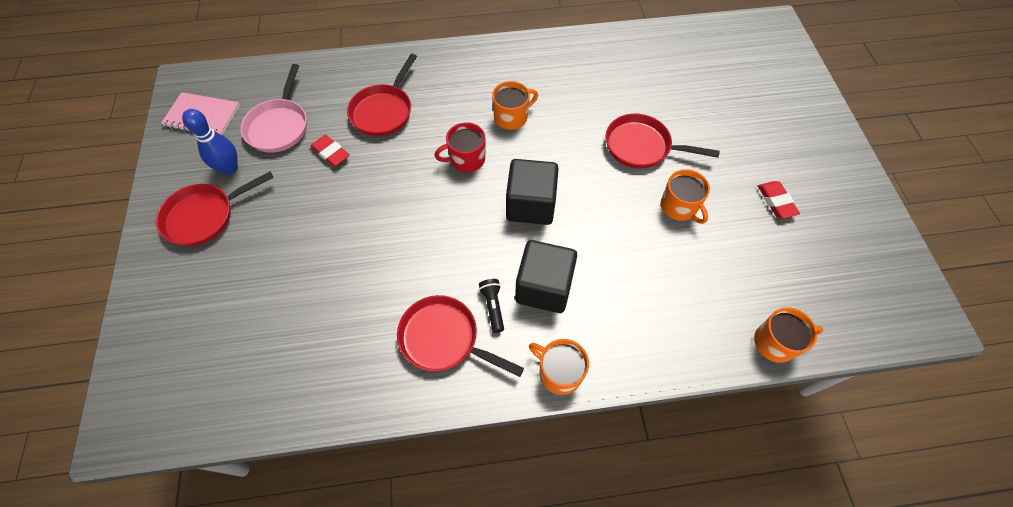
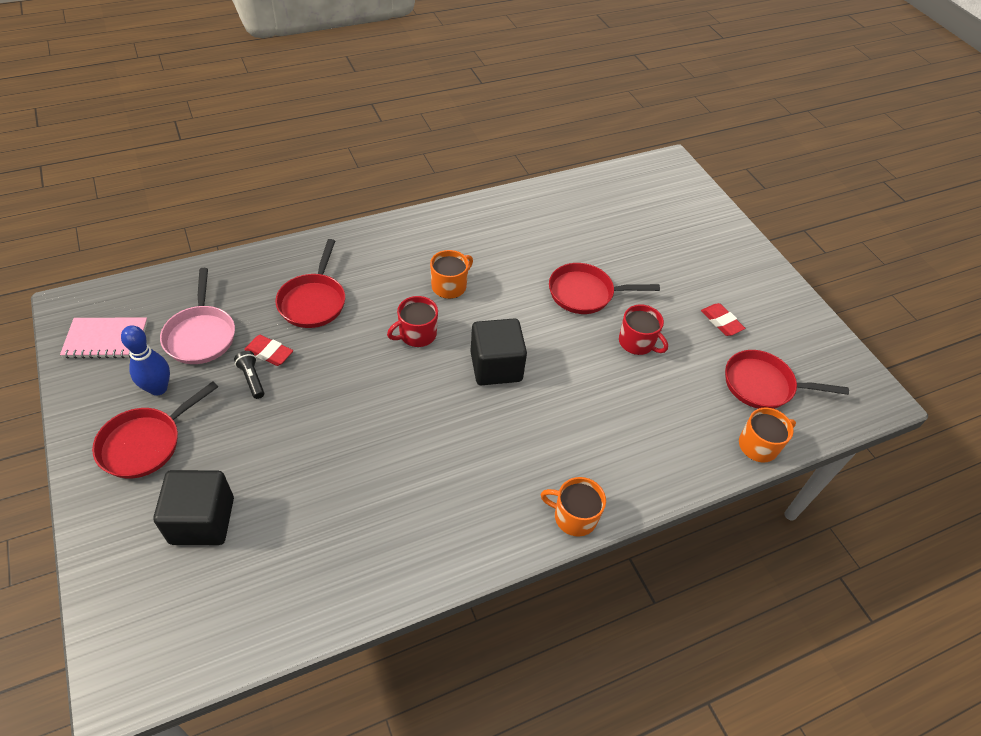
camera: 20 degrees left, 10 degrees down
red pan [397,295,524,377] -> red pan moved to [725,350,849,409]
black flashlight [479,279,504,333] -> black flashlight moved to [234,351,264,399]
black cube [515,240,577,313] -> black cube moved to [154,470,234,545]
orange mug [661,169,710,224] -> red mug [619,304,668,355]

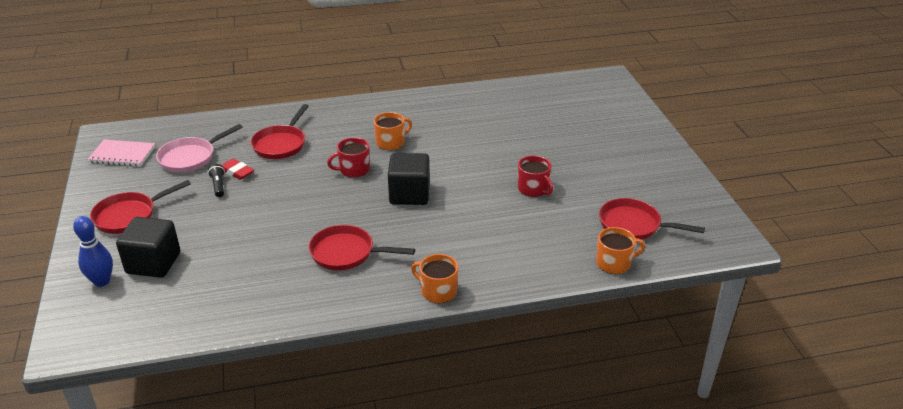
camera: 15 degrees right, 15 degrees down
blue bowling pin [121,325,170,396] -> blue bowling pin moved to [73,216,113,287]
pink pan [160,268,235,364] -> pink pan turned 45 degrees clockwise [156,124,243,173]
red pan [549,263,660,314] -> red pan moved to [309,225,415,270]
red eraser [701,303,745,336] -> none

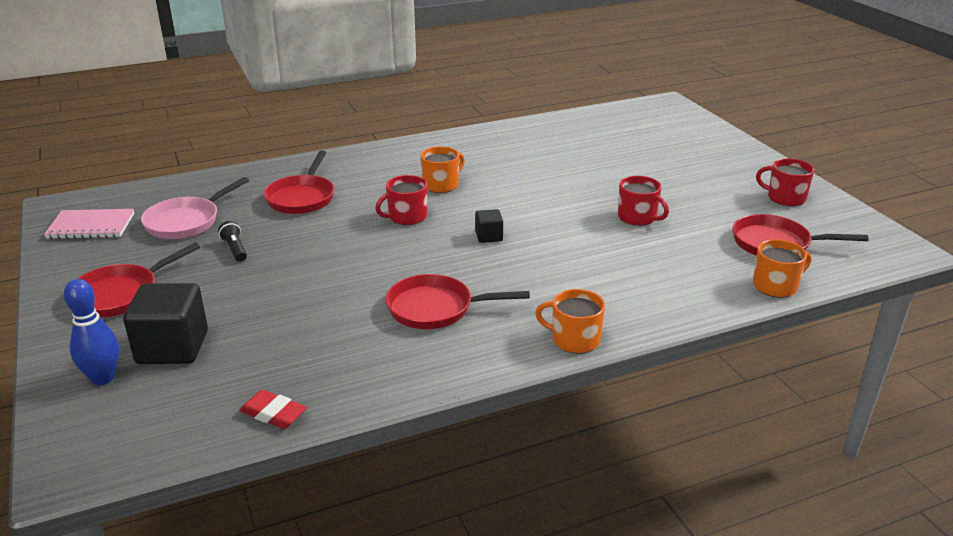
camera: 10 degrees left, 5 degrees down
red eraser [222,159,254,180] -> red eraser moved to [239,390,307,429]
black cube [388,153,430,205] -> black cube [475,209,503,243], size x0.50
none -> red mug [756,158,815,206]

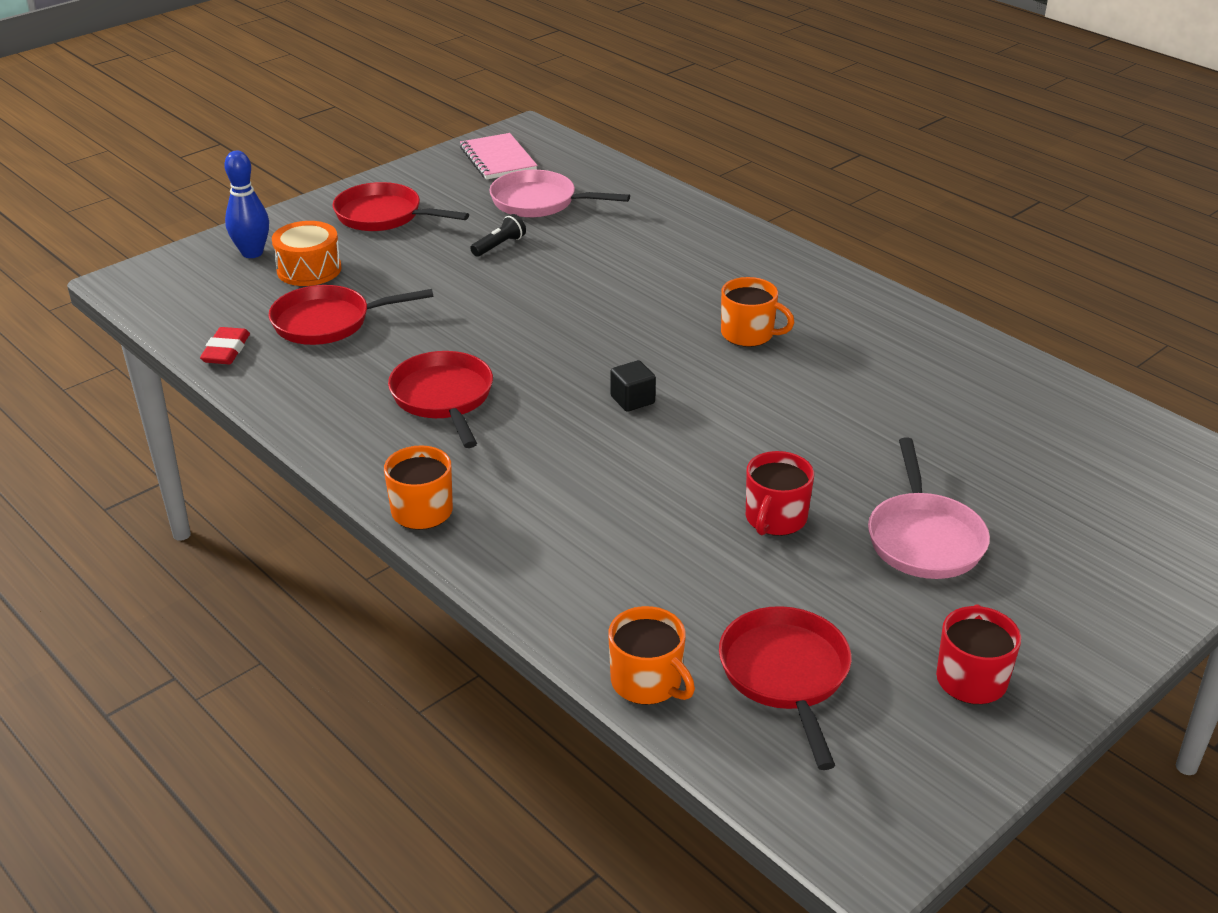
camera: 70 degrees right, 5 degrees up
black cube [123,283,208,364] -> orange drum [272,221,341,286]
red pan [264,150,334,214] -> red pan moved to [268,285,433,345]
red mug [375,175,428,225] -> none
none -> pink pan [868,438,990,579]

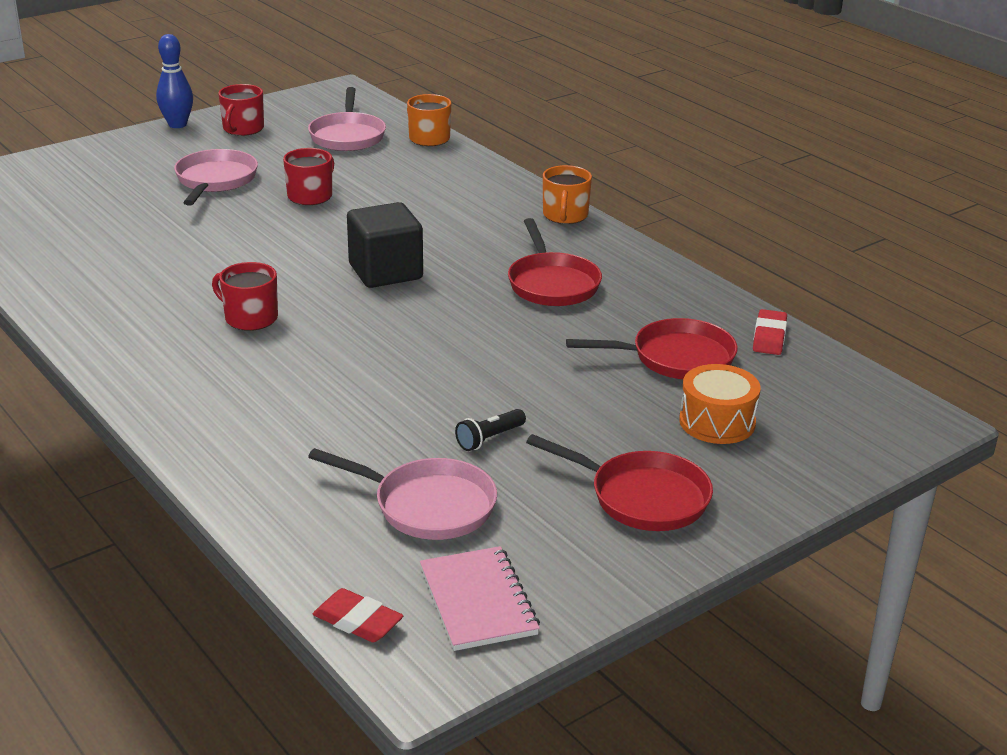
camera: 175 degrees left, 5 degrees down
blue bowling pin [224,151,269,258] -> blue bowling pin moved to [156,34,193,128]
black cube [610,360,656,412] -> black cube [347,202,423,288], size x2.00
red pan [719,606,852,770] -> pink pan [308,87,386,151]
orange mug [721,277,795,347] -> red mug [212,262,278,331]
none -> red eraser [313,588,404,642]

